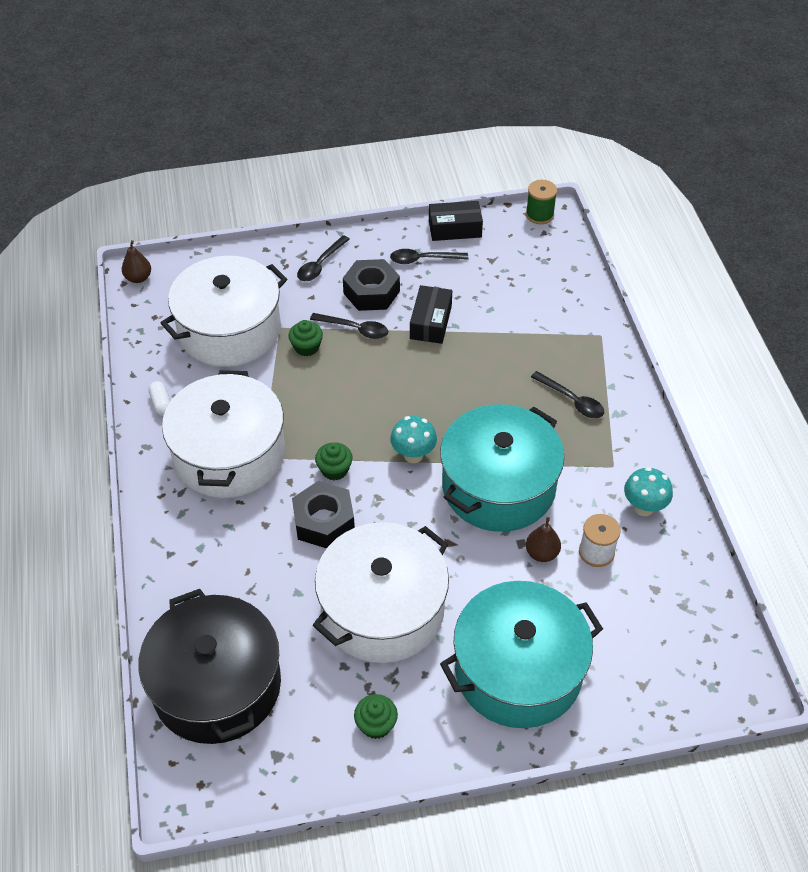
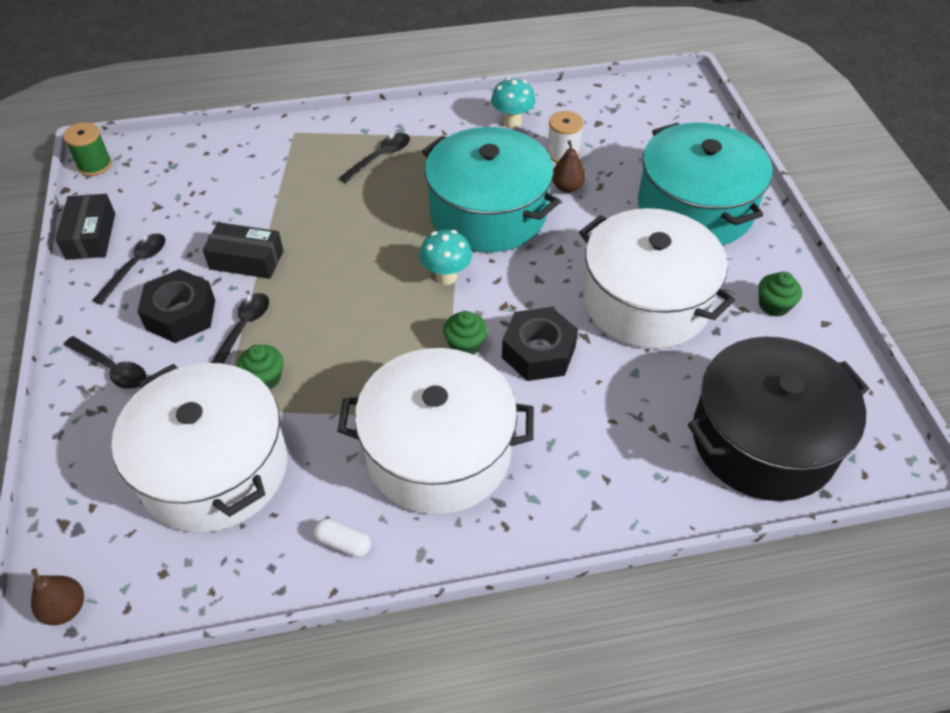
camera: 90 degrees left, 0 degrees up
white capsule [148,381,170,416] -> white capsule turned 45 degrees clockwise [314,518,371,557]
black spoon [390,249,468,264] -> black spoon turned 150 degrees counterclockwise [92,233,165,305]

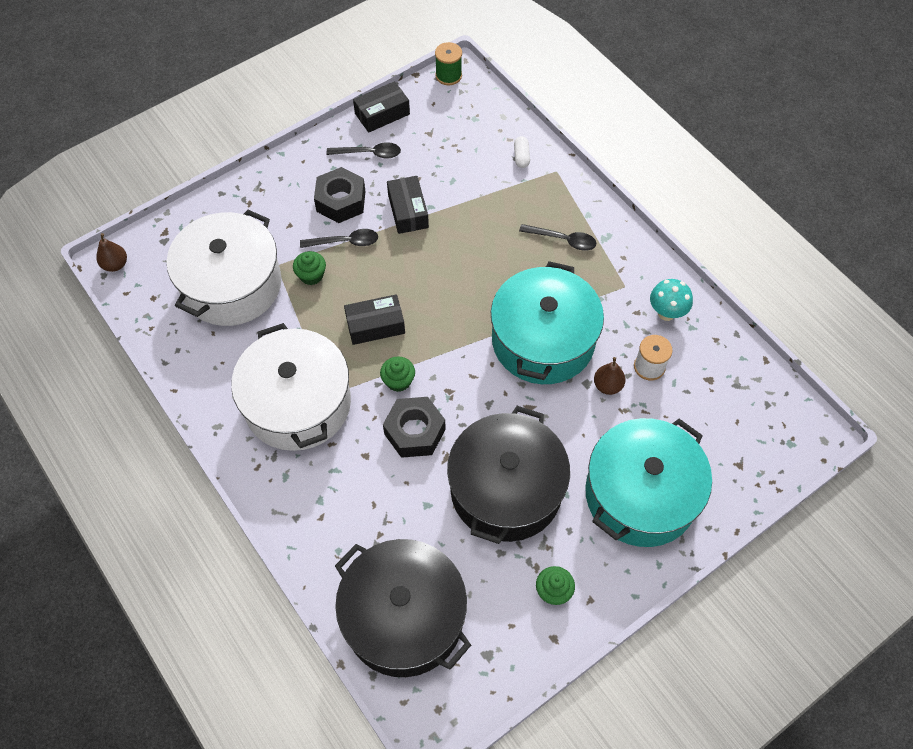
camera: 65 degrees right, 10 degrees up
black spoon [64,336,146,389] -> none
white capsule [314,518,371,557] -> white capsule moved to [514,136,530,168]
turquoise mushroom [420,230,472,285] -> none
white pot [579,208,735,349] -> black pot [447,406,570,544]
none -> black box [344,294,405,345]

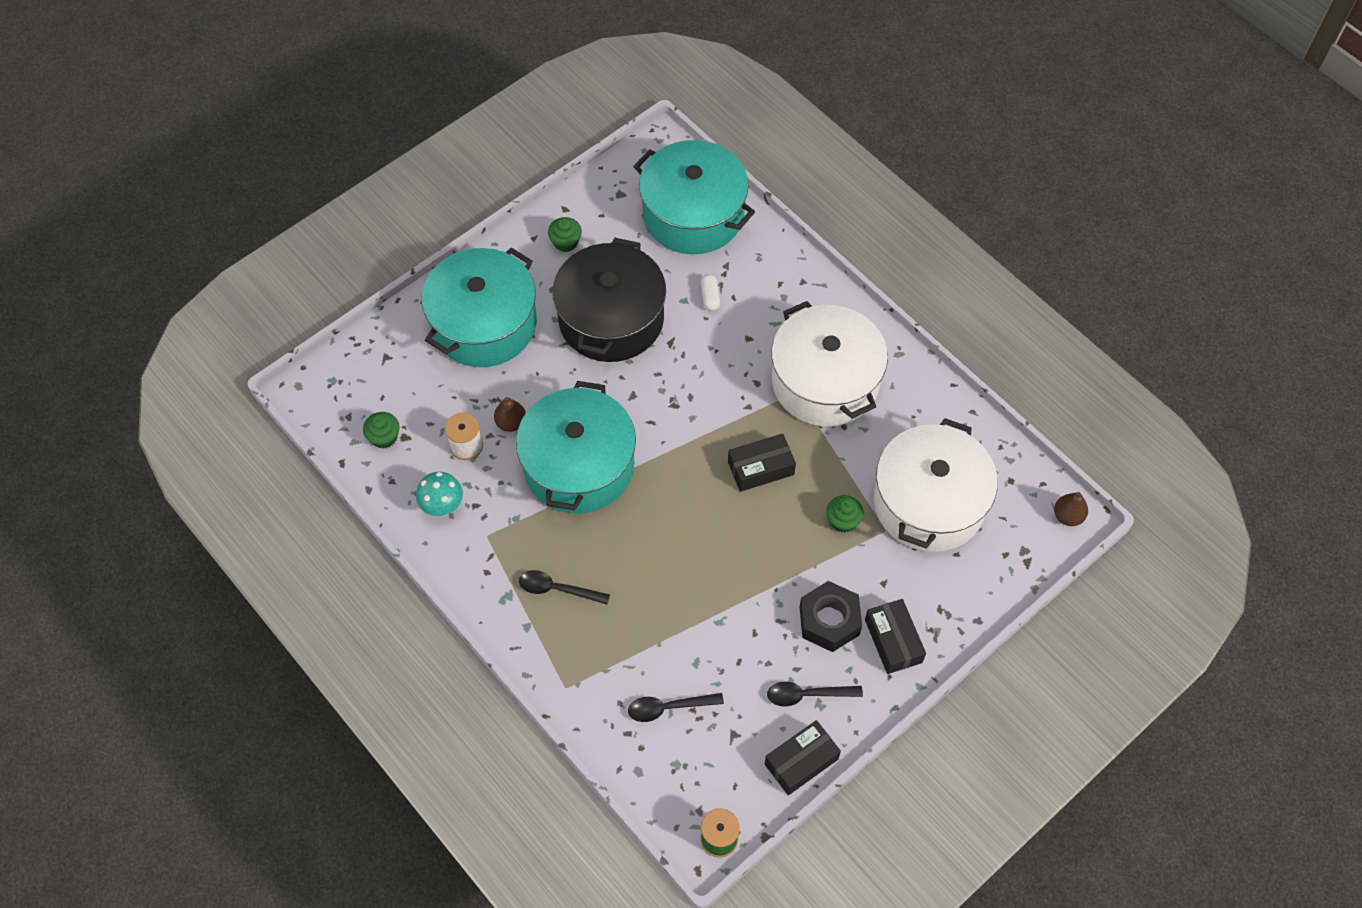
camera: 175 degrees right, 0 degrees up
black spoon [300,229,378,248] -> black spoon moved to [628,693,724,722]
black pot [335,539,471,677] -> turquoise pot [633,140,755,254]
green cupcake [380,356,415,392] -> green cupcake moved to [363,412,399,448]
black nut [383,397,446,458] -> none
black box [387,176,429,234] -> black box moved to [865,599,926,674]
white capsule [514,136,530,168] -> white capsule moved to [701,274,720,311]

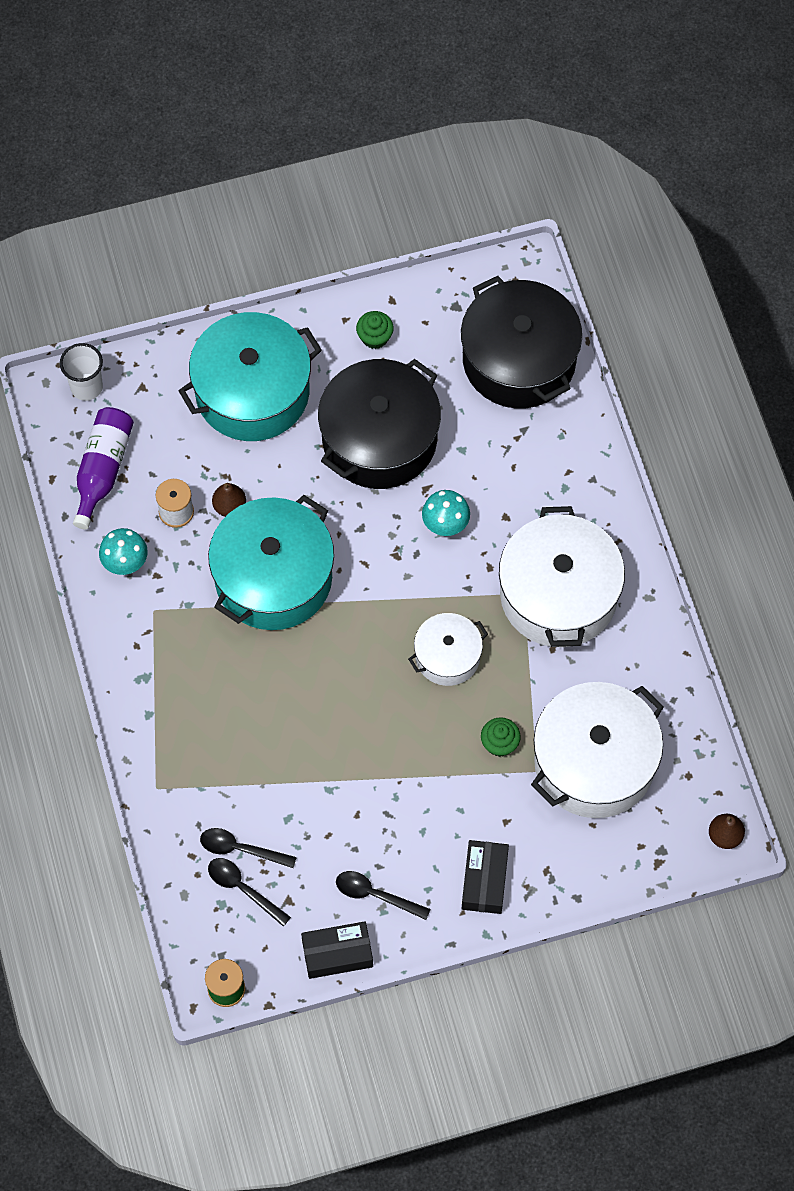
camera: 25 degrees right, 5 degrees up
green cupcake [363,412,399,448] -> purple bottle [73,407,134,529]
black spoon [519,570,610,604] -> black spoon moved to [208,858,291,926]
turquoise pot [633,140,755,254] -> black pot [461,276,582,409]
white capsule [701,274,720,311] -> none
black box [728,434,796,492] -> white pot [408,613,488,686]
black nut [800,581,862,652] -> none
none -> white cup [60,343,103,401]
none -> turquoise mushroom [422,490,470,536]

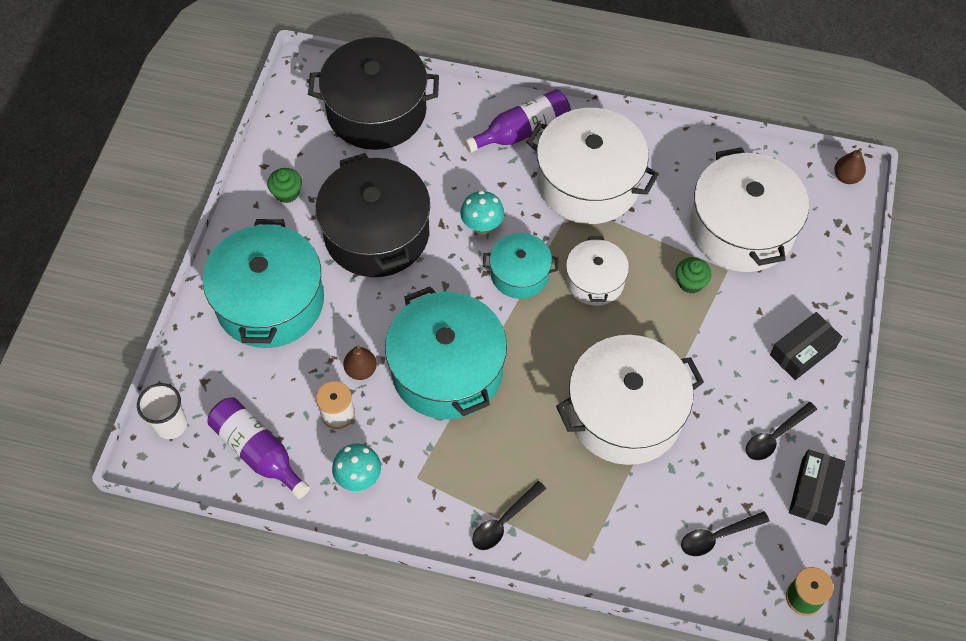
camera: 60 degrees left, 5 degrees down
black spoon [200,828,297,868] -> black spoon moved to [472,481,546,550]
black box [462,840,509,914] -> black box turned 75 degrees counterclockwise [770,312,842,380]
none -> purple bottle [465,89,571,153]
none -> turquoise pot [483,233,559,299]
none -> white pot [556,335,704,465]

